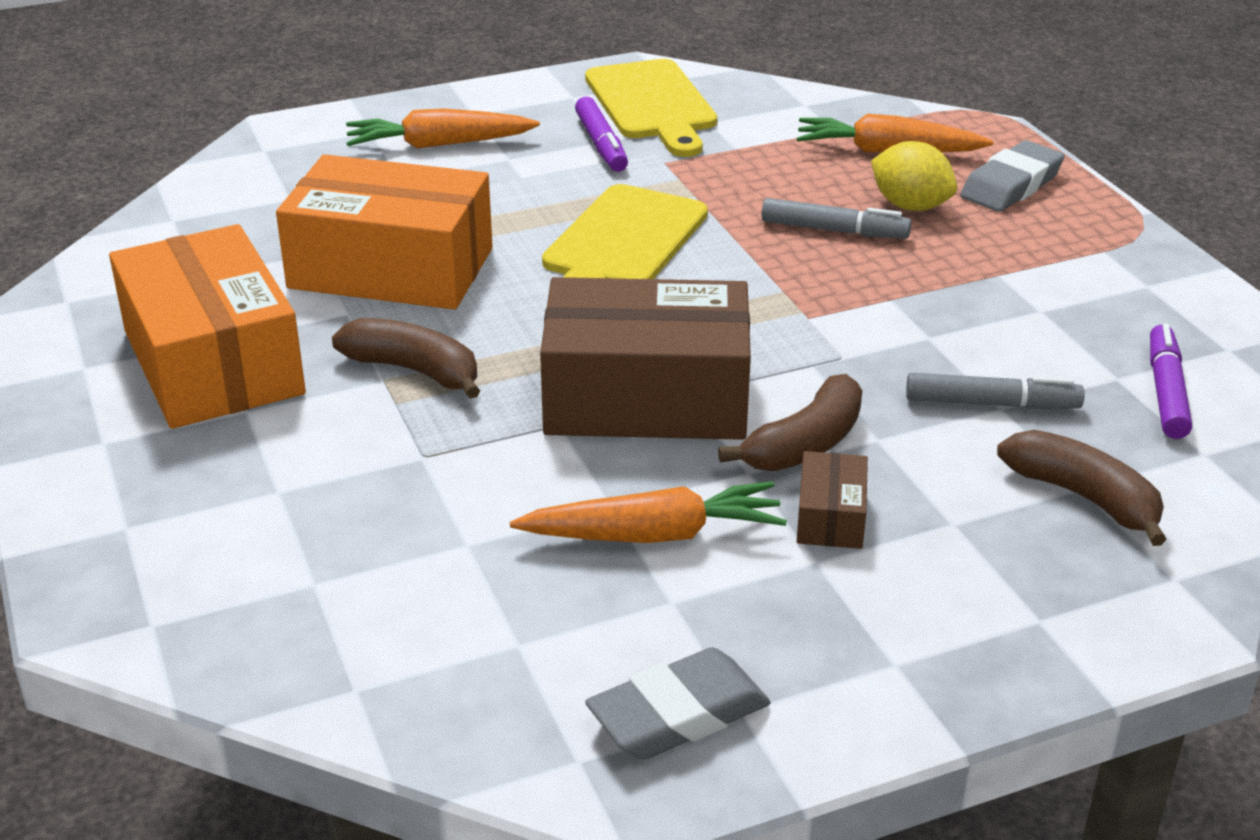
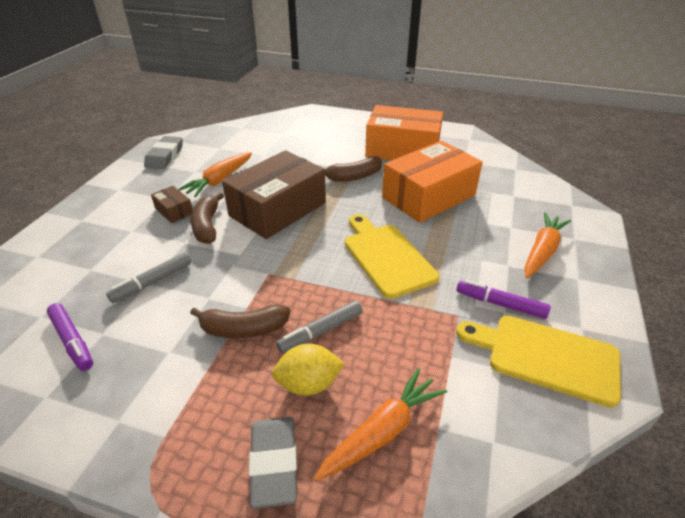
camera: 130 degrees right, 5 degrees up
brown banana [997,430,1167,546] -> brown banana moved to [190,304,290,338]

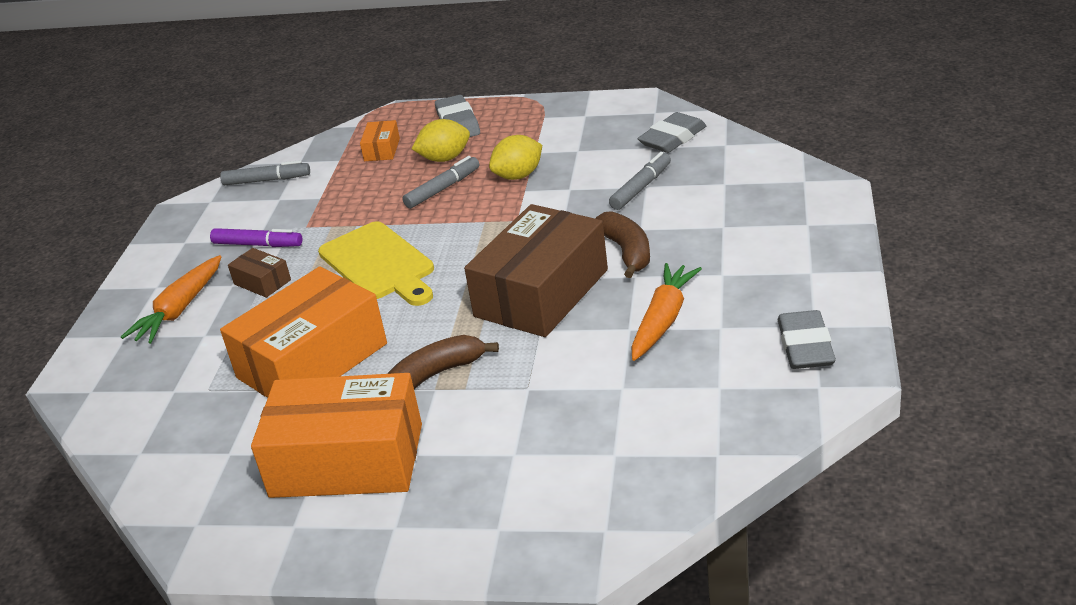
camera: 175 degrees right, 5 degrees down
purple marker [47,303,93,371] -> grey eraser [638,112,706,153]
brown box [151,186,193,223] -> brown box moved to [228,248,291,298]
brown banana [190,304,290,338] -> yellow lemon [489,135,542,180]
orange carrot [314,368,447,481] -> orange box [360,120,400,161]
yellow cutting board [456,316,621,408] -> none
none -> grey marker [220,160,310,185]

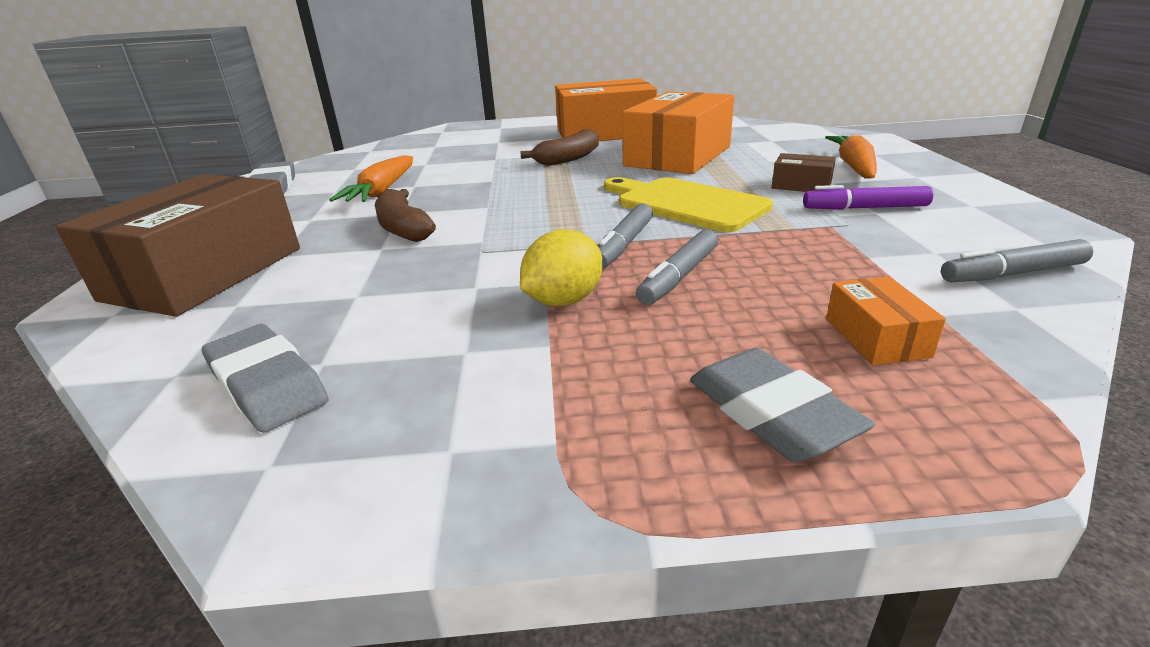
camera: 165 degrees right, 5 degrees down
yellow lemon [412,119,470,162] -> none
brown box [464,204,608,337] -> brown box moved to [56,174,300,317]
grey marker [609,152,671,210] -> grey marker moved to [598,203,653,269]
grey eraser [638,112,706,153] -> grey eraser turned 75 degrees counterclockwise [202,324,329,433]

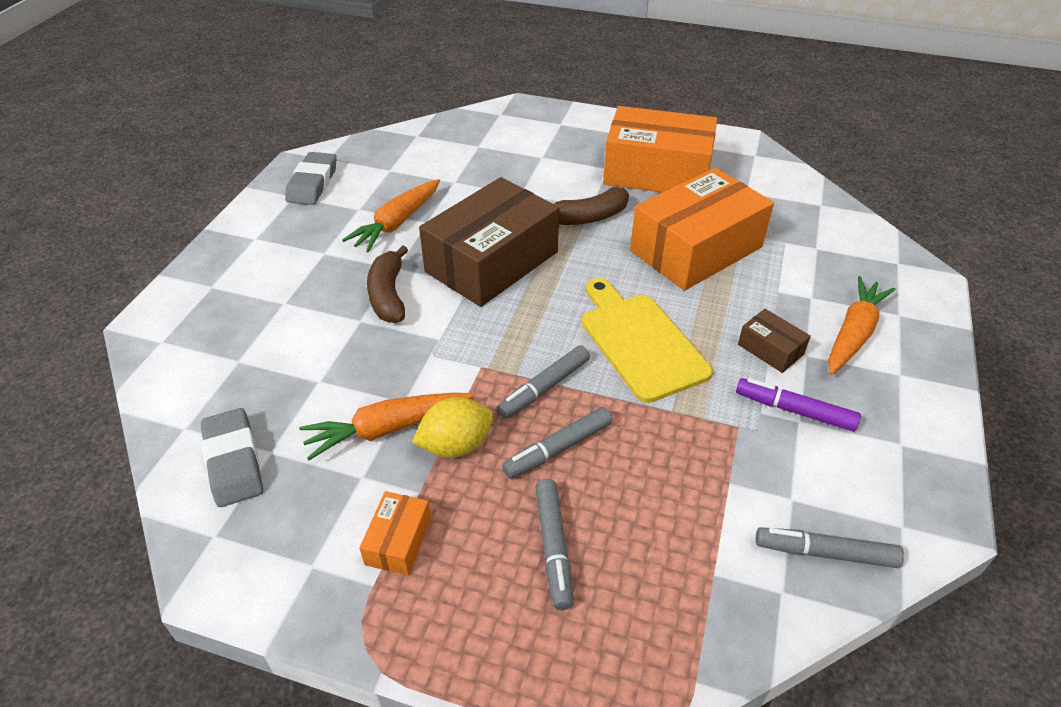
camera: 20 degrees right, 15 degrees up
brown box [56,174,300,317] -> brown box moved to [419,177,559,307]
grey eraser [690,348,875,462] -> none
orange box [826,276,946,365] -> orange box moved to [359,491,431,575]
none -> orange carrot [299,393,473,460]
none -> grey marker [535,479,573,610]

